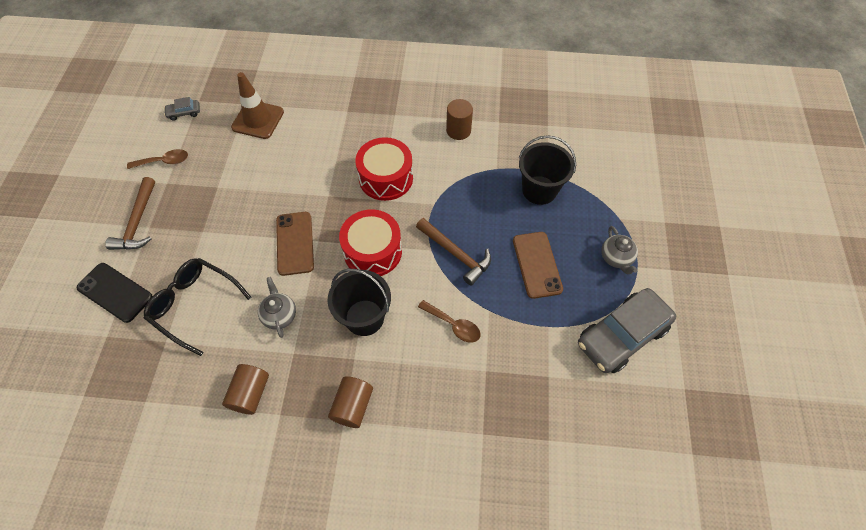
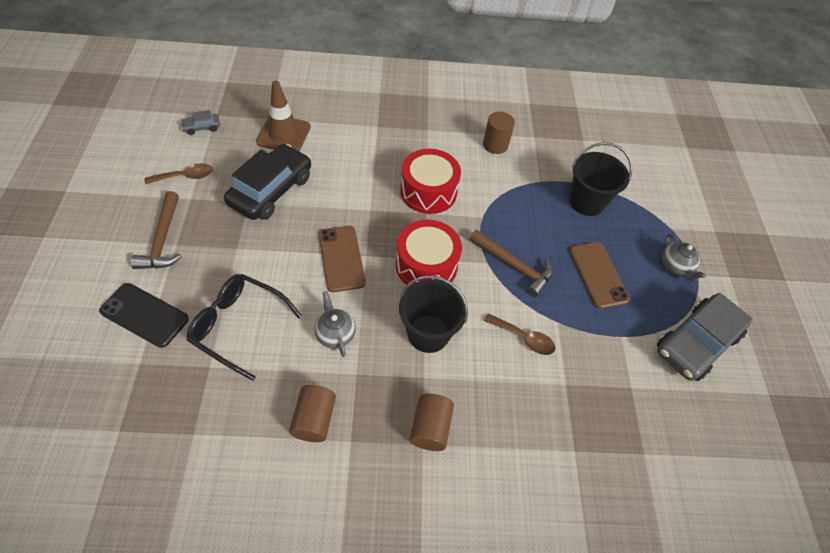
camera: 10 degrees left, 5 degrees down
none -> black car [224,144,311,220]

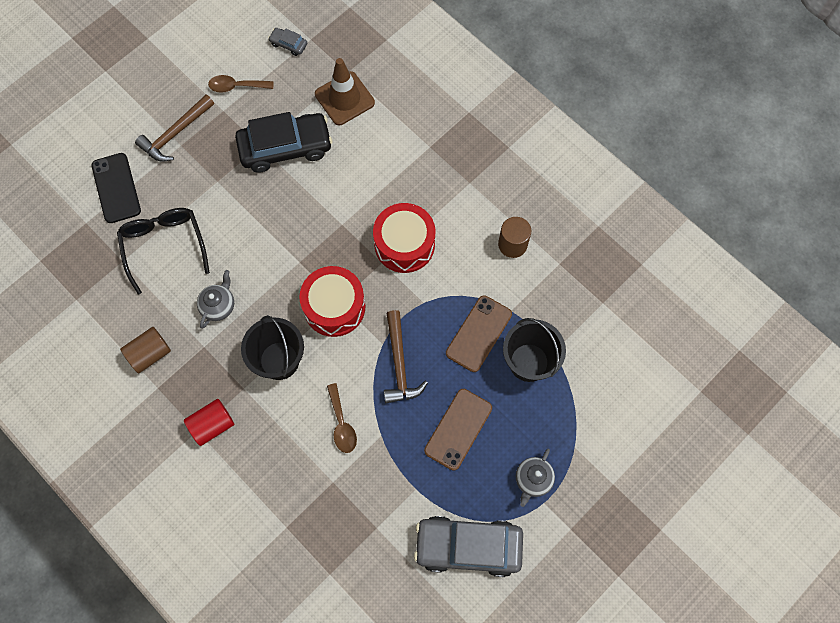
camera: 50 degrees right, 15 degrees up
brown spoon [144,163,213,184] -> brown spoon turned 150 degrees clockwise [208,75,274,93]
brown phone [318,226,366,292] -> brown phone moved to [446,295,512,372]
brown cylinder [410,394,454,451] -> red cylinder [184,399,234,446]

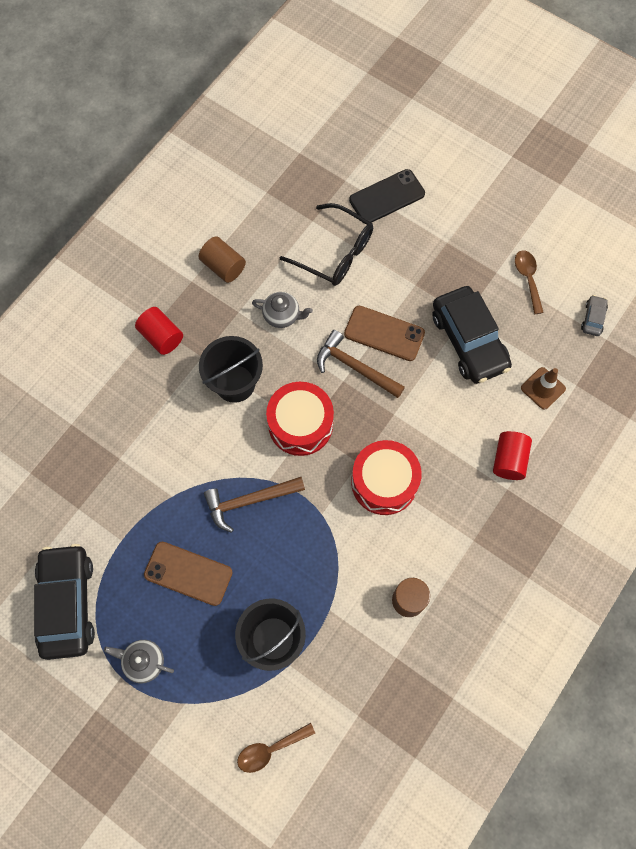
camera: 80 degrees right, 0 degrees up
black glasses [117,208,210,294] -> black glasses turned 60 degrees clockwise [280,203,373,286]
brown hammer [135,95,214,162] -> brown hammer moved to [317,330,405,398]
brown traffic cone [315,58,375,125] -> brown traffic cone [521,367,566,410], size x0.65
brown spoon [327,383,357,453] -> brown spoon moved to [237,723,315,773]
grey car [414,516,523,577] -> black car [34,544,95,660]
brown phone [446,295,512,372] -> brown phone moved to [344,306,425,361]
none -> red cylinder [493,431,532,480]

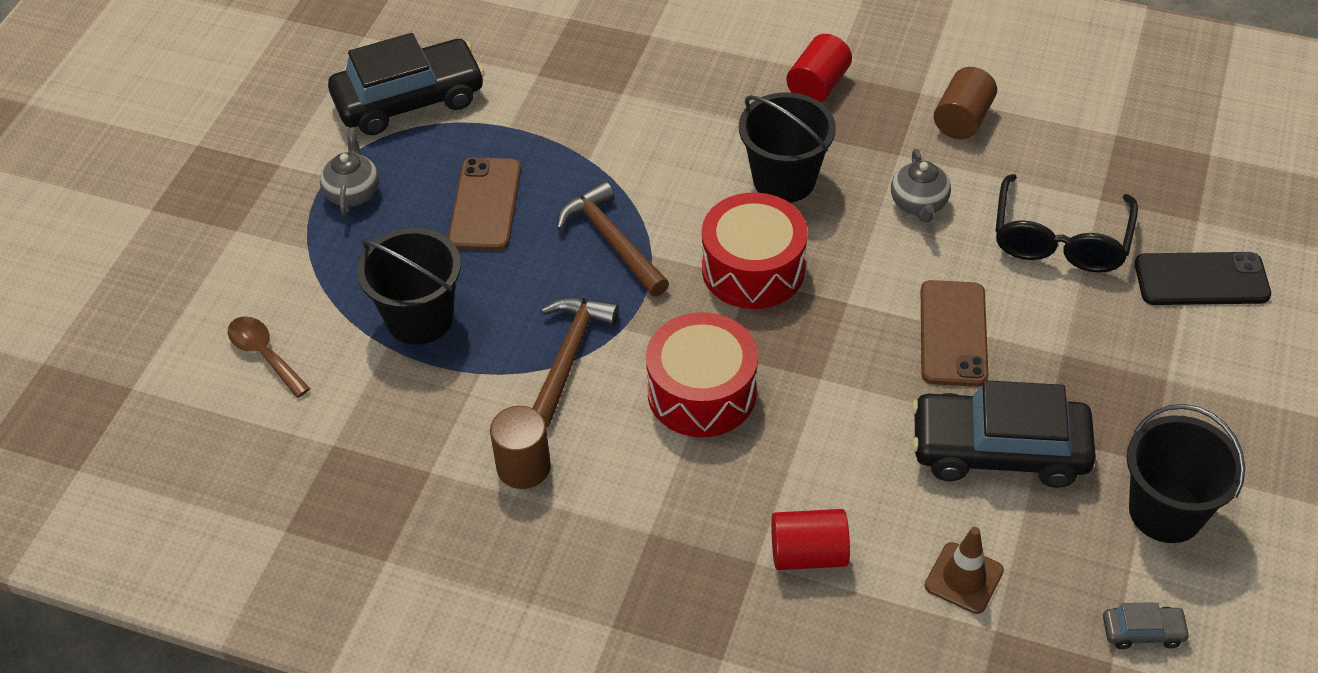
camera: 75 degrees right, 20 degrees down
brown hammer [317,330,405,398] -> brown hammer moved to [533,297,619,427]
black phone [349,169,425,224] -> black phone turned 45 degrees counterclockwise [1135,252,1271,305]
black car [432,286,512,384] -> black car turned 45 degrees clockwise [912,380,1096,488]
brown spoon [515,250,544,314] -> black bucket [1127,404,1245,543]

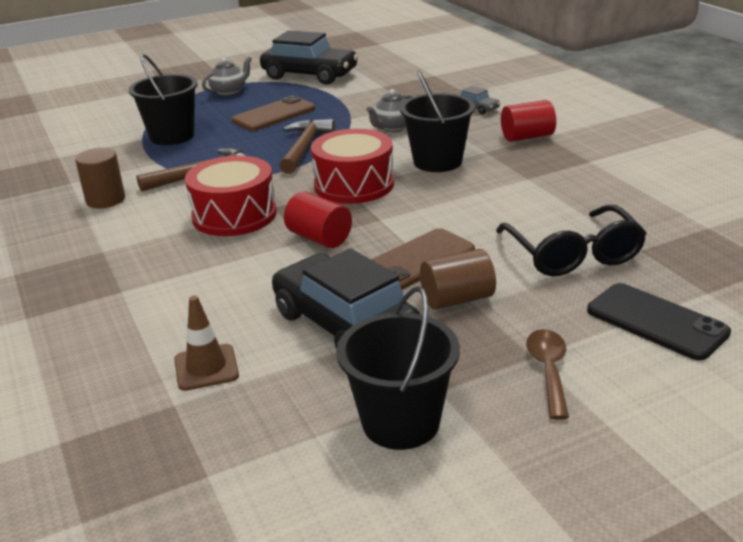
camera: 45 degrees right, 20 degrees down
brown spoon [228,316,311,398] -> brown spoon moved to [526,329,569,420]
red cylinder [771,509,850,570] -> red cylinder moved to [284,192,352,248]
grey teapot [891,149,951,223] -> grey teapot moved to [366,89,412,132]
brown cylinder [934,67,997,139] -> brown cylinder moved to [420,249,496,310]
black glasses [995,174,1138,273] -> black glasses turned 75 degrees counterclockwise [496,205,647,276]
grey car [1103,602,1190,649] -> grey car moved to [459,86,500,114]

